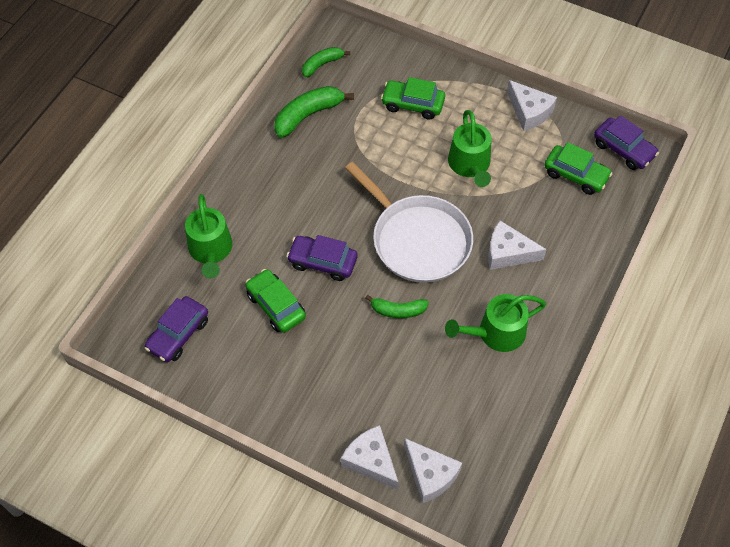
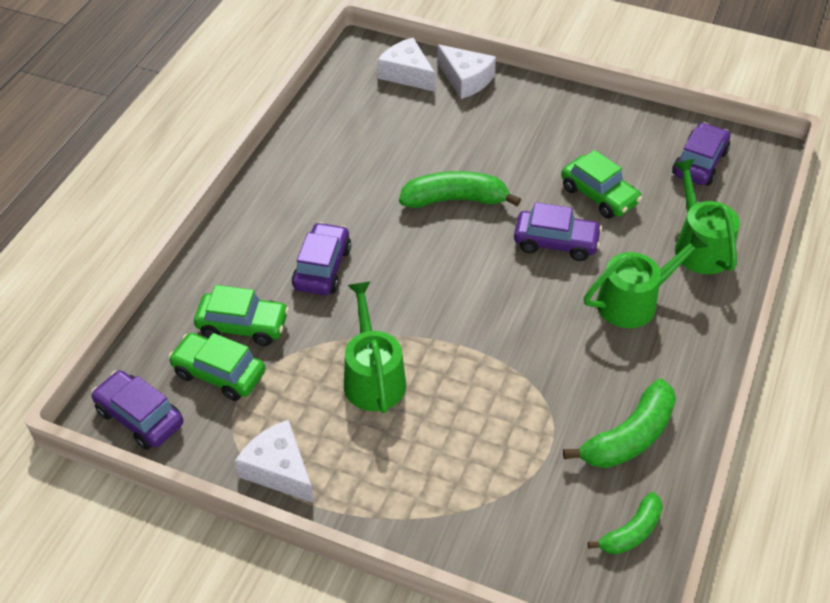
camera: 175 degrees right, 10 degrees down
white pan [345,162,473,283] -> none
green banana [365,295,429,318] -> green banana [399,171,521,208], size x1.60
green car [381,77,445,120] -> green car moved to [194,285,289,346]
green watering can [445,294,546,352] -> green watering can moved to [584,230,708,328]
white cheese [488,221,547,270] -> purple car [292,222,351,295]

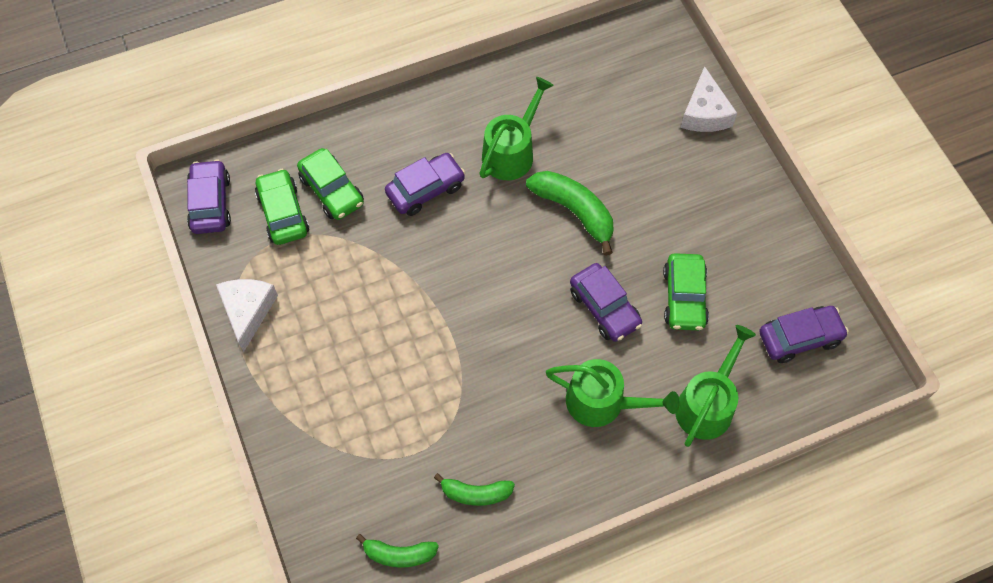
camera: 45 degrees right, 15 degrees up
green watering can [344,281,406,413] -> green watering can moved to [479,77,554,180]
white cheese [377,38,436,92] -> none
green banana [563,379,676,468] -> green banana [434,473,515,506], size x0.63

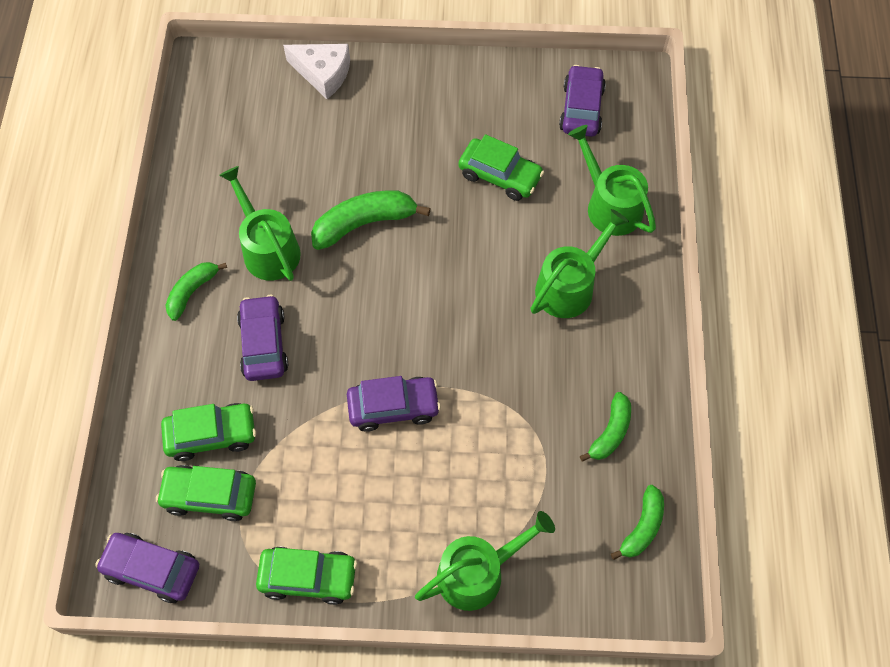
camera: 65 degrees left, 0 degrees up
white cheese [216,279,278,352] -> green car [256,547,357,605]
purple car [570,263,642,342] -> purple car moved to [347,376,441,432]
none -> green banana [165,262,227,321]
none -> green watering can [415,511,555,611]

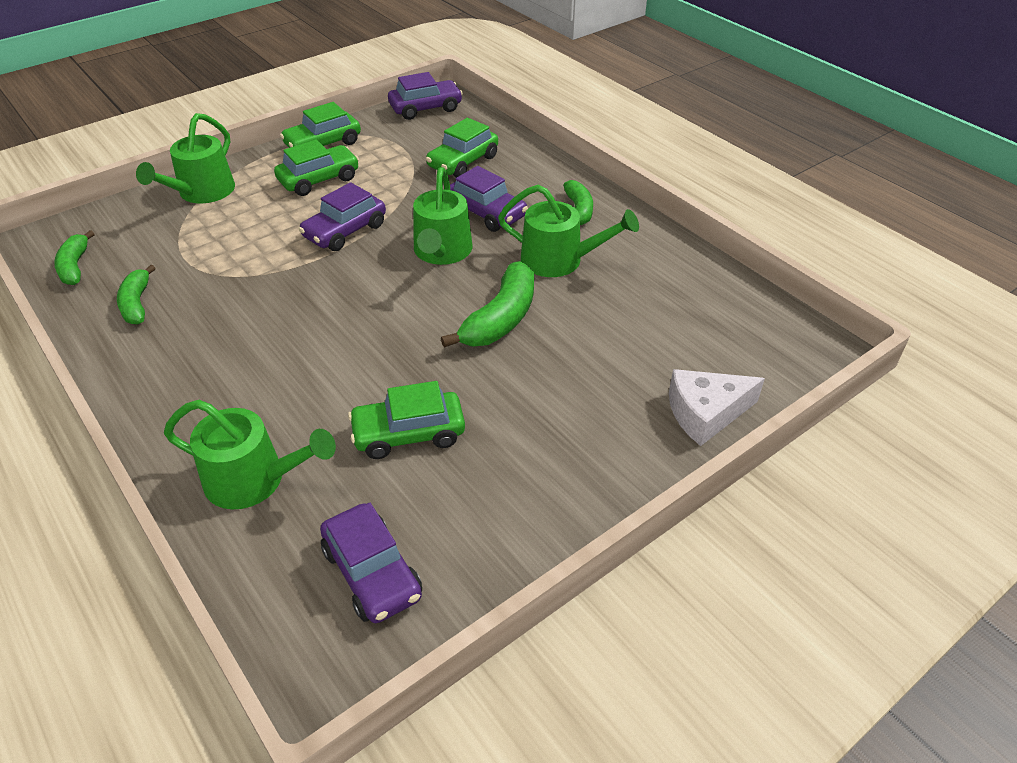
camera: 140 degrees right, 20 degrees down
green car [156,465,256,521] -> green car moved to [274,140,359,196]
green watering can [530,209,629,318] -> green watering can moved to [413,167,473,265]

